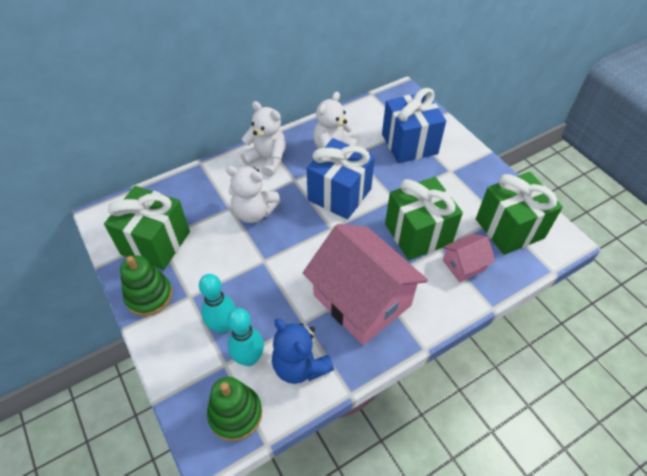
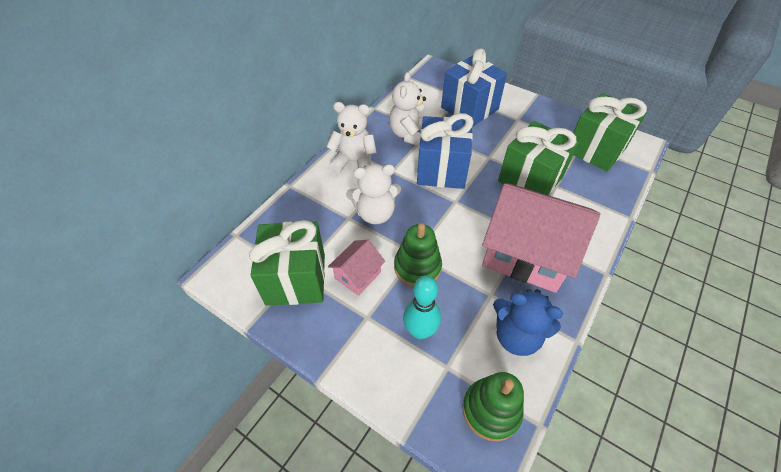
camera: 25 degrees left, 0 degrees up
green stacking toy [120,256,173,316] -> green stacking toy moved to [394,223,442,287]
turquoise bowling pin [227,308,264,366] -> none
pink house [442,234,495,282] -> pink house moved to [328,240,385,296]

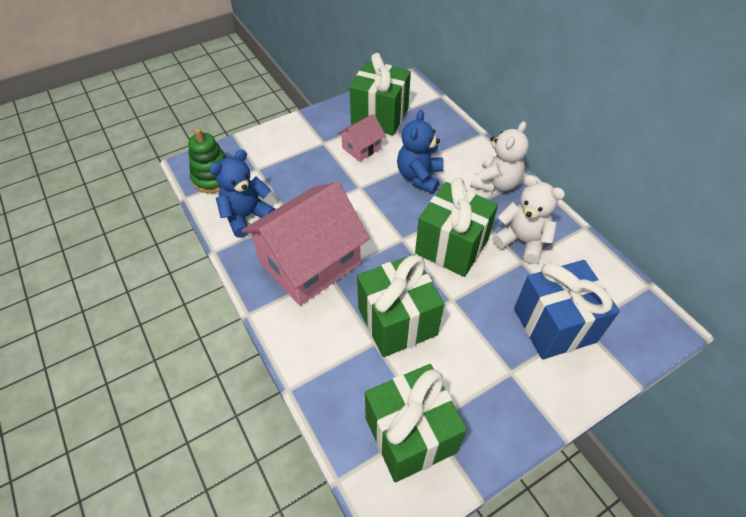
camera: 115 degrees right, 0 degrees up
pink house [328,240,385,296] -> pink house turned 75 degrees clockwise [338,114,386,162]
white teddy bear [346,164,401,224] -> blue teddy bear [397,110,444,194]
green stacking toy [394,223,442,287] -> none
turquoise bowling pin [403,276,441,339] -> none
blue gift [417,113,474,189] -> green gift [415,178,498,277]

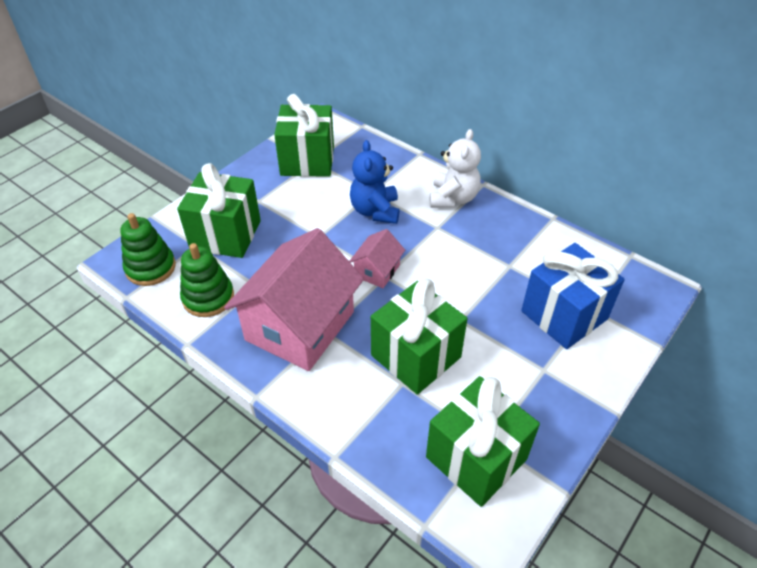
camera: 20 degrees left, 5 degrees down
blue teddy bear [209,150,275,238] -> green stacking toy [180,243,234,317]
pink house [338,114,386,162] -> pink house moved to [349,229,405,288]
green gift [415,178,498,277] -> green gift moved to [177,163,261,258]
white teddy bear [492,175,565,264] -> none

